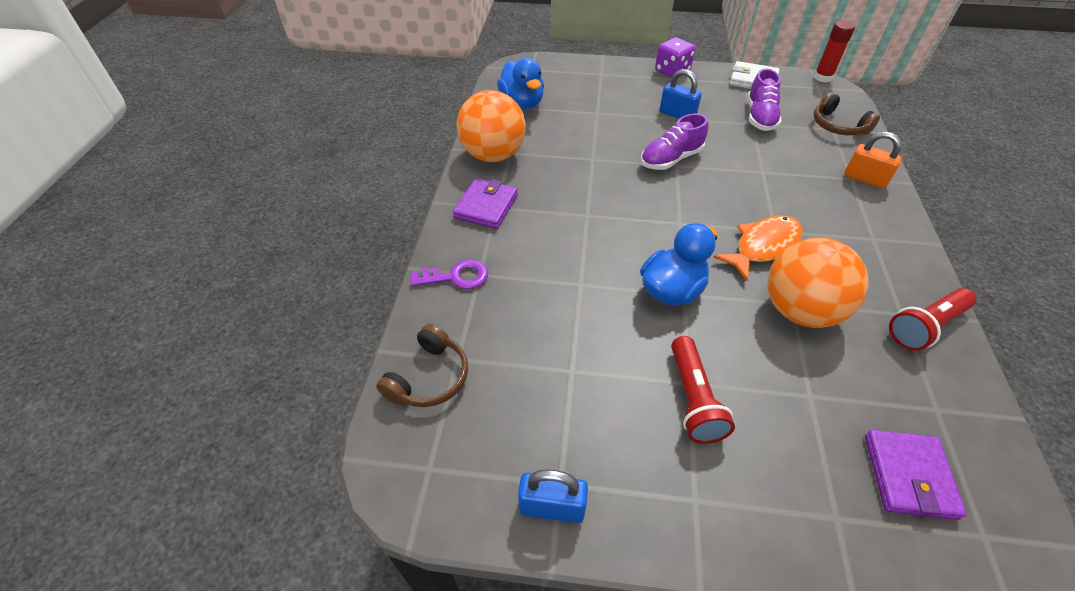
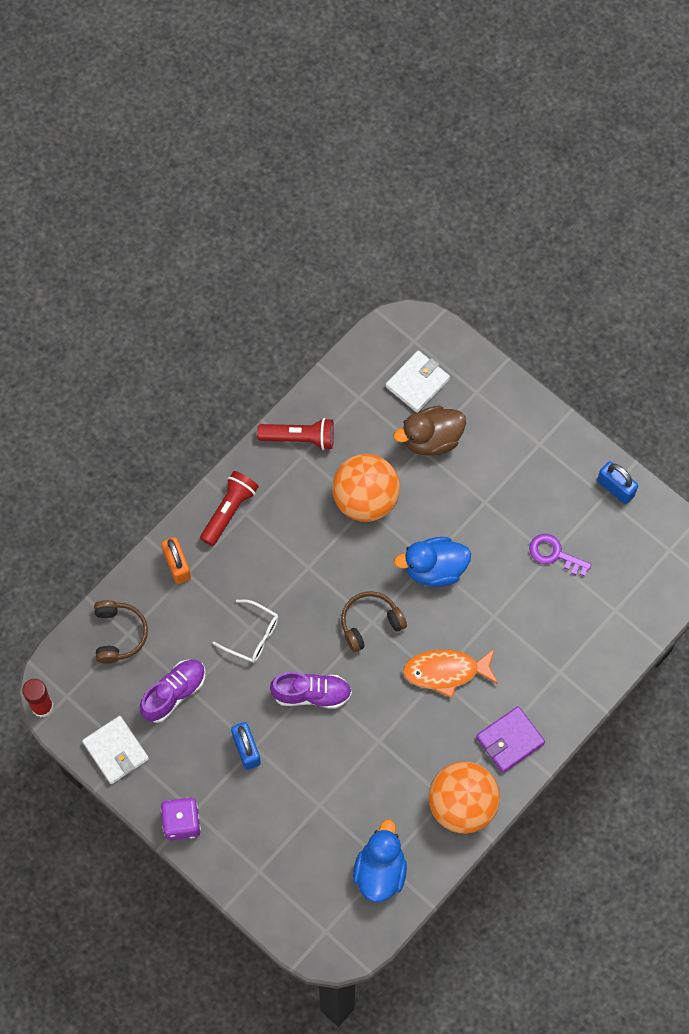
camera: 145 degrees left, 20 degrees up
brown headphones [376,324,468,407] -> brown headphones moved to [341,591,407,652]
purple key [410,259,488,289] -> purple key moved to [529,534,592,577]
red flashlight [671,336,735,444] -> red flashlight moved to [200,471,259,546]
orange fish [713,215,803,281] -> orange fish moved to [403,649,498,698]
purple wallet [865,430,967,520] -> white wallet [386,351,450,413]
none -> white glasses [212,600,279,663]
none -> brown duck [394,406,466,456]

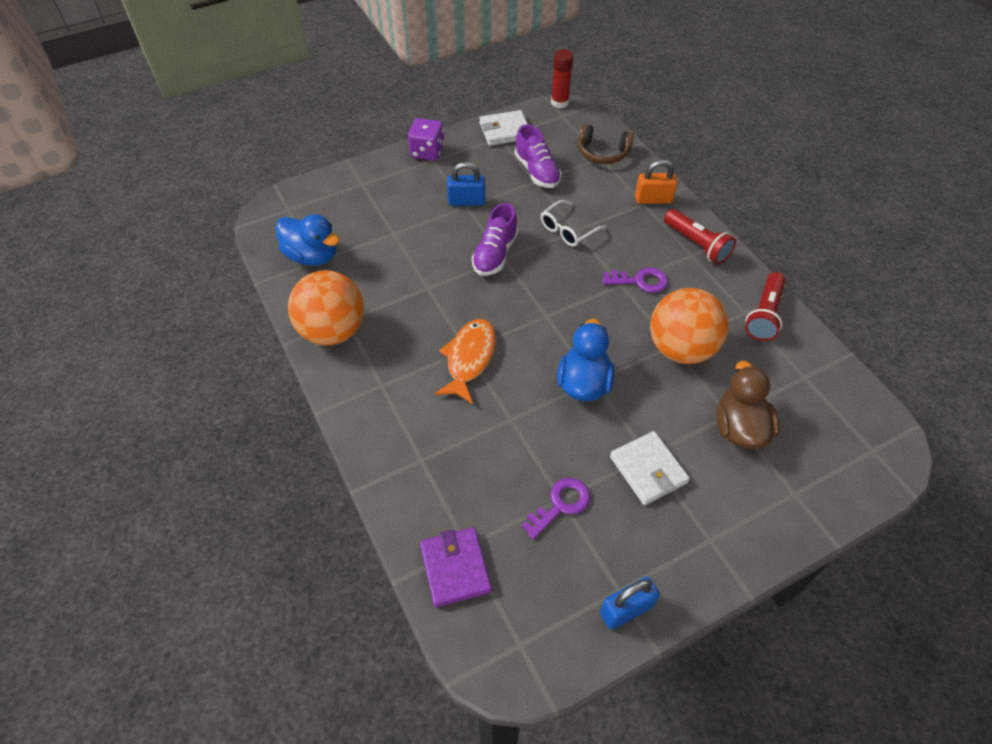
camera: 110 degrees right, 15 degrees down
brown headphones [341,591,407,652] -> none
white wallet [386,351,450,413] -> white wallet moved to [610,431,690,505]
purple wallet [476,706,545,773] -> purple wallet moved to [420,527,492,607]
none -> purple key [602,267,668,293]

